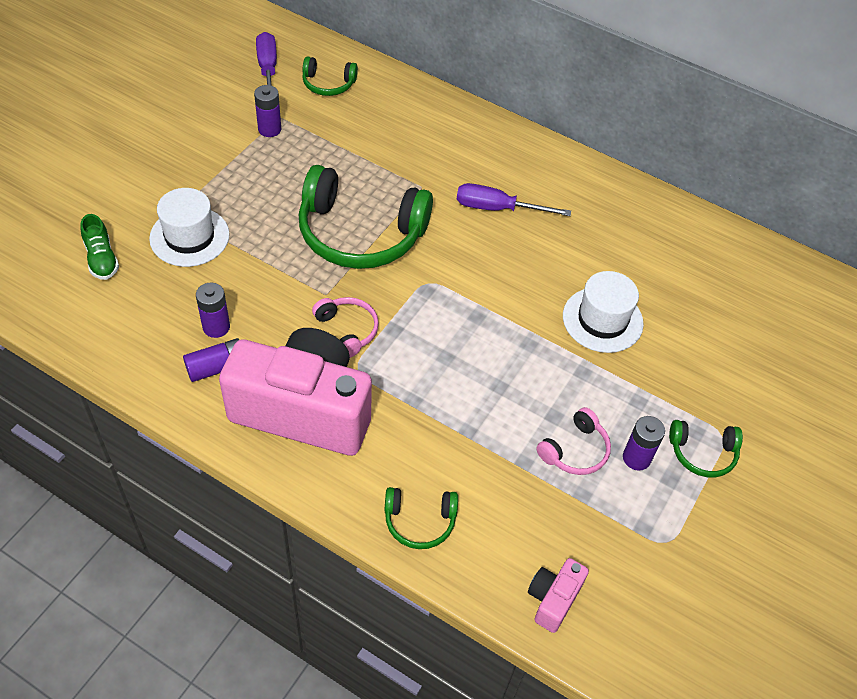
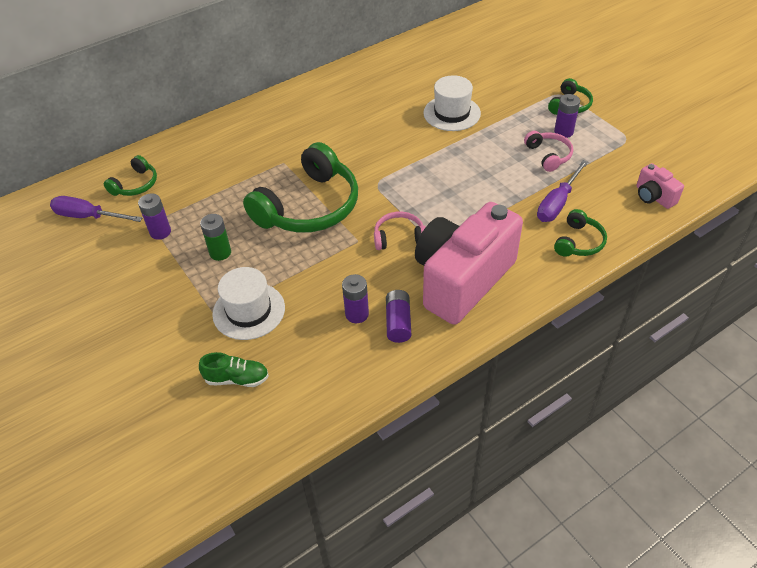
camera: 60 degrees left, 5 degrees down
purple screwdriver [456,183,571,216] -> purple screwdriver moved to [537,160,588,222]
none -> green battery [200,214,231,261]

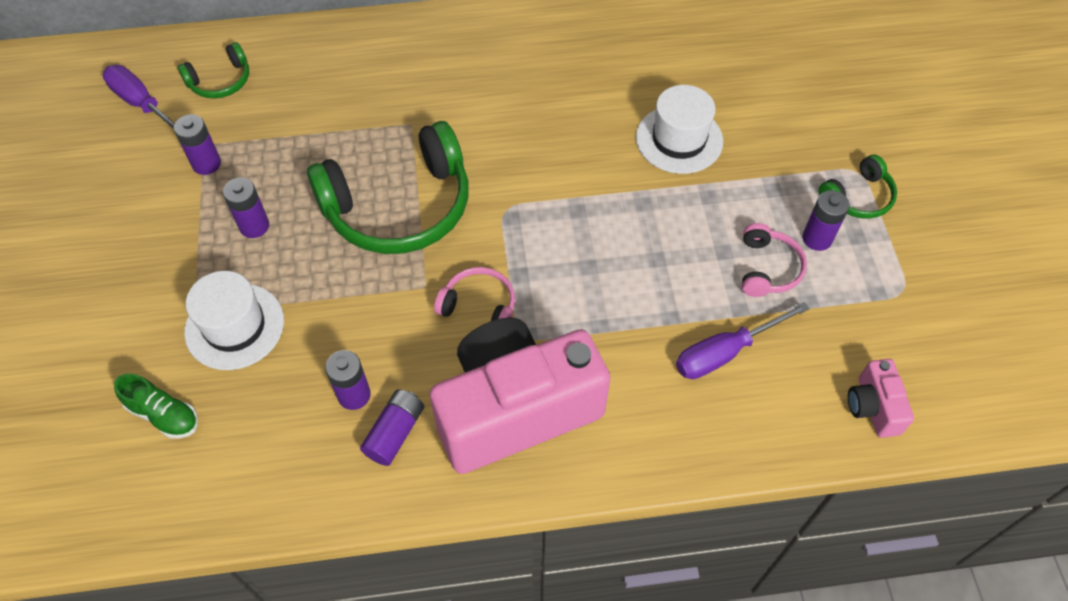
camera: 25 degrees right, 10 degrees up
green battery [200,214,231,261] -> purple battery [223,177,269,238]
green headphones [554,209,607,257] -> none

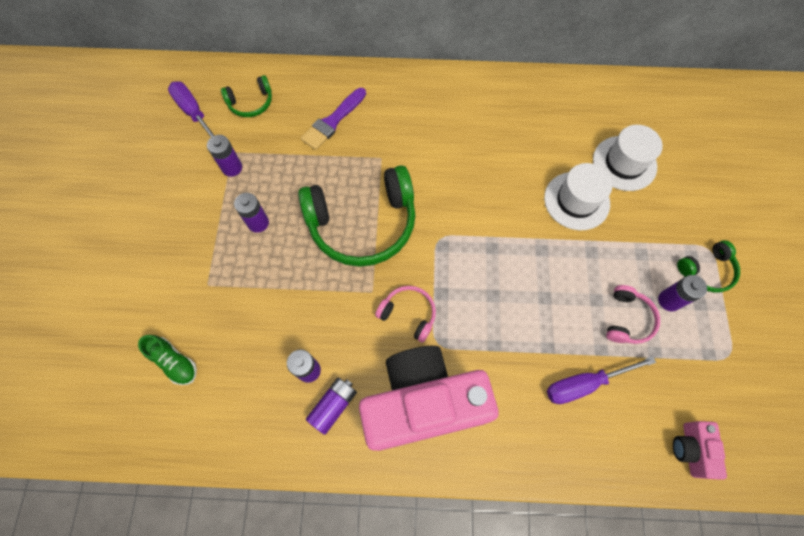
camera: 10 degrees right, 10 degrees up
white hat [184,271,284,370] -> white hat moved to [593,125,663,191]
none -> purple brush [301,88,366,150]

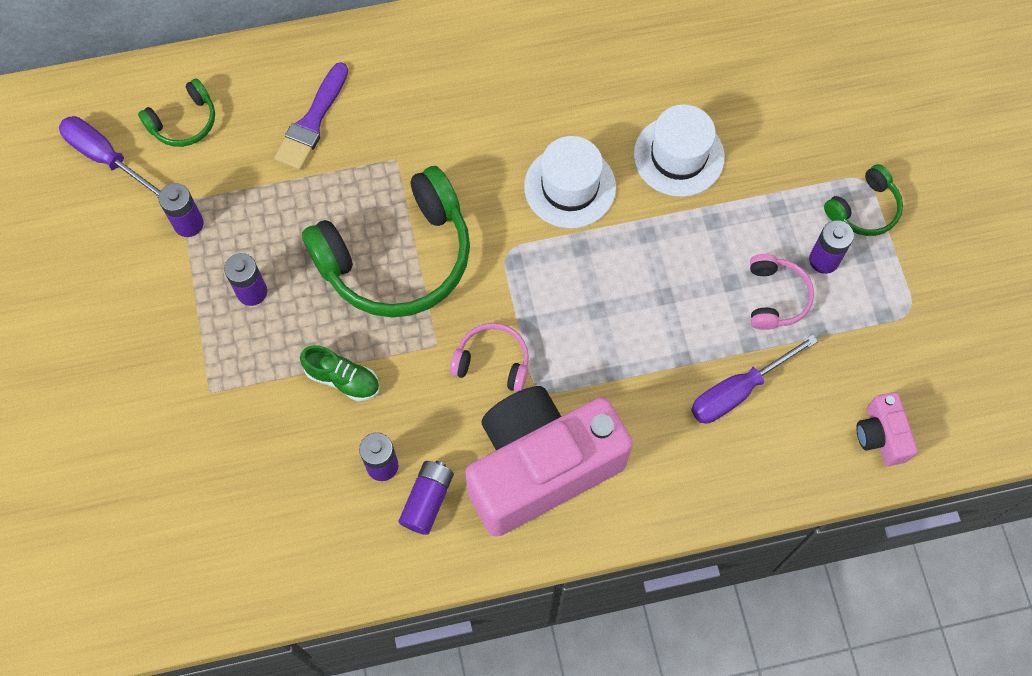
camera: 15 degrees left, 0 degrees up
green shoe [138,335,197,385] -> green shoe moved to [300,345,380,401]
white hat [593,125,663,191] -> white hat moved to [524,136,616,228]

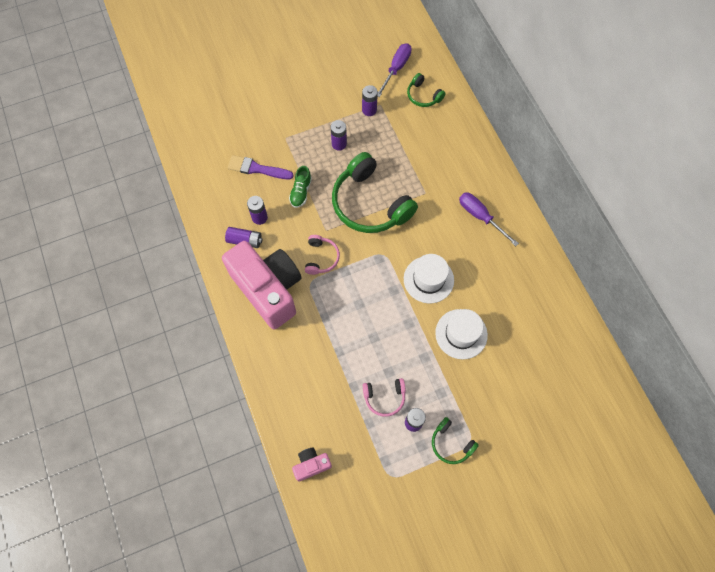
camera: 80 degrees right, 0 degrees up
purple brush [274,62,348,170] -> purple brush moved to [227,155,294,179]
purple screwdriver [691,334,818,424] -> purple screwdriver moved to [459,192,519,246]

